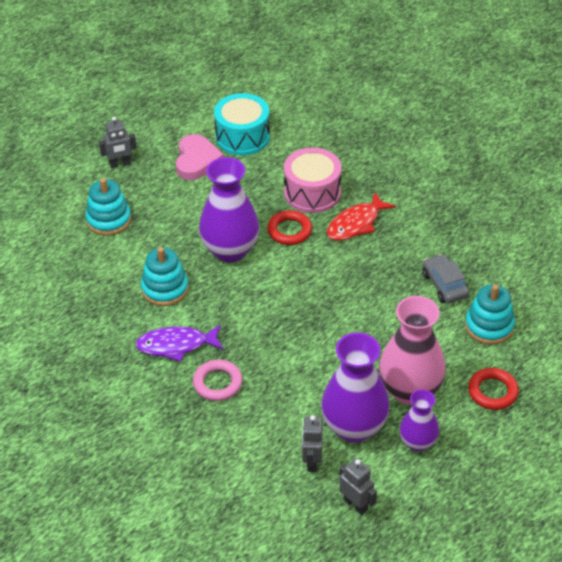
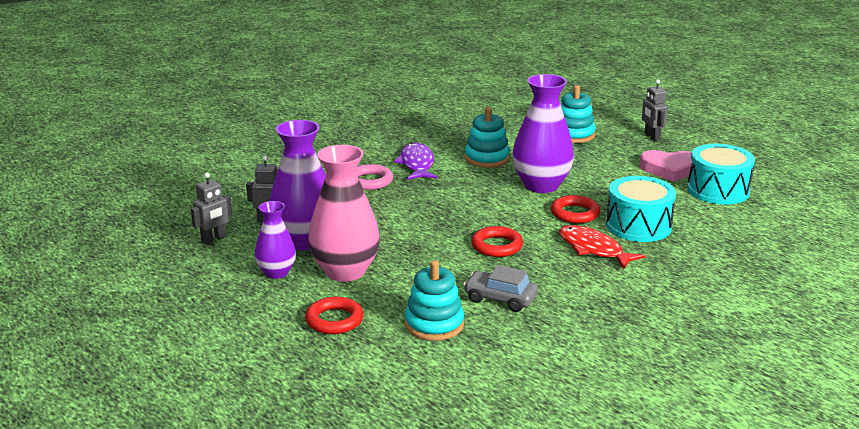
camera: 90 degrees right, 20 degrees down
pink drum [284,148,342,213] -> turquoise drum [606,176,676,242]
grey car [422,254,469,304] -> grey car turned 135 degrees counterclockwise [463,265,538,312]
none -> red ring [471,226,523,257]

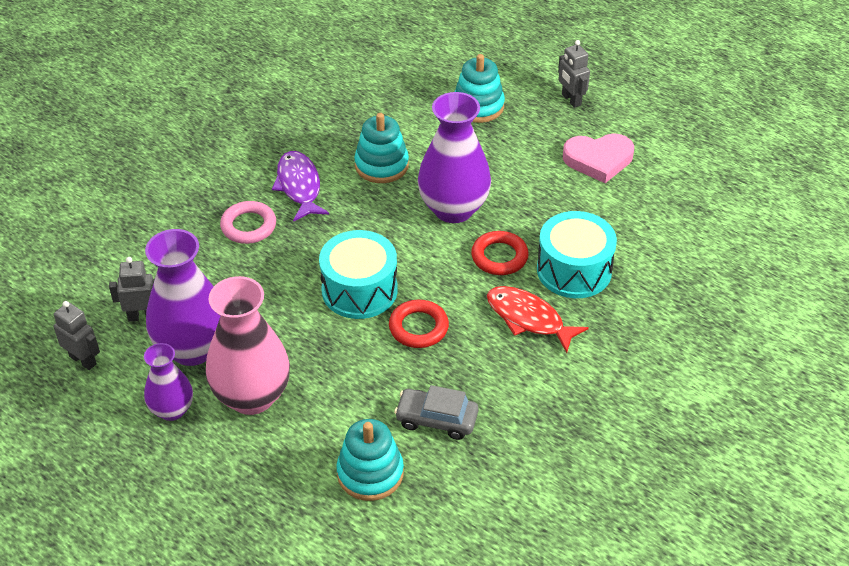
camera: 10 degrees left, 20 degrees up
grey robot [191,172,233,245] -> grey robot turned 90 degrees counterclockwise [54,301,100,370]
red ring [305,297,364,334] -> none
turquoise drum [687,144,755,205] -> turquoise drum moved to [319,230,398,319]

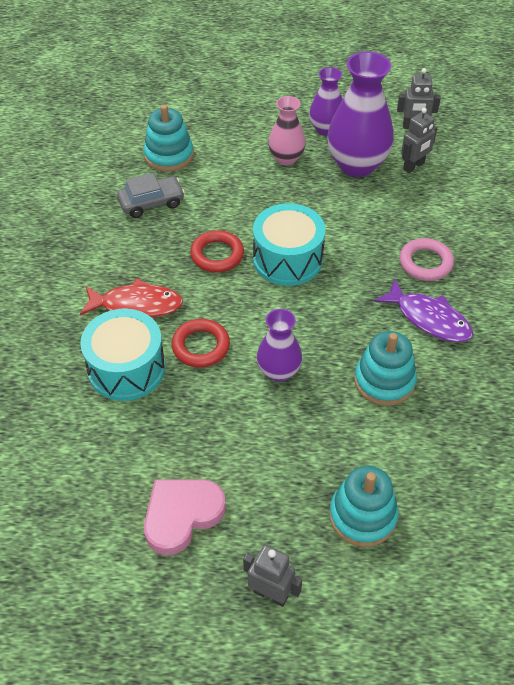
camera: 145 degrees right, 5 degrees up
pink vase [206,276,290,415] -> pink vase [268,96,306,165], size x0.58
purple vase [418,92,491,223] -> purple vase [257,309,302,382], size x0.58

